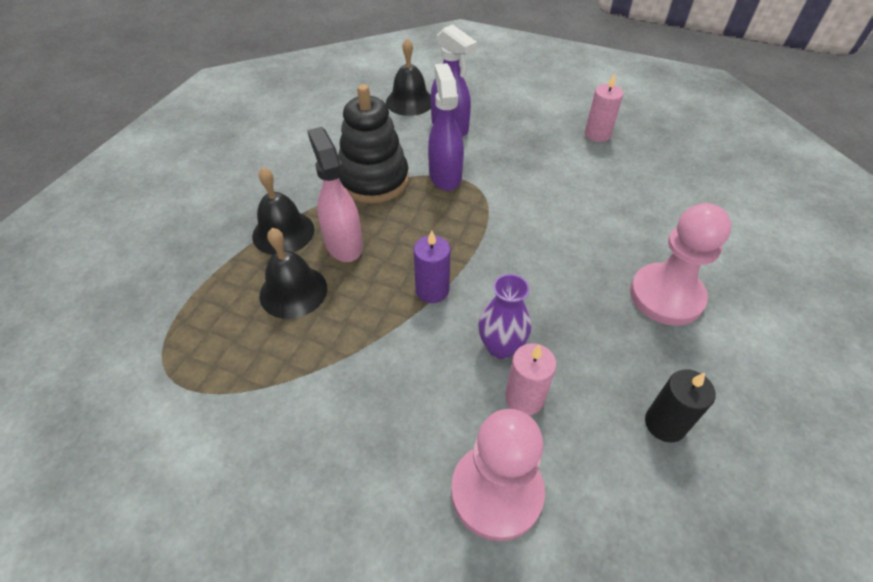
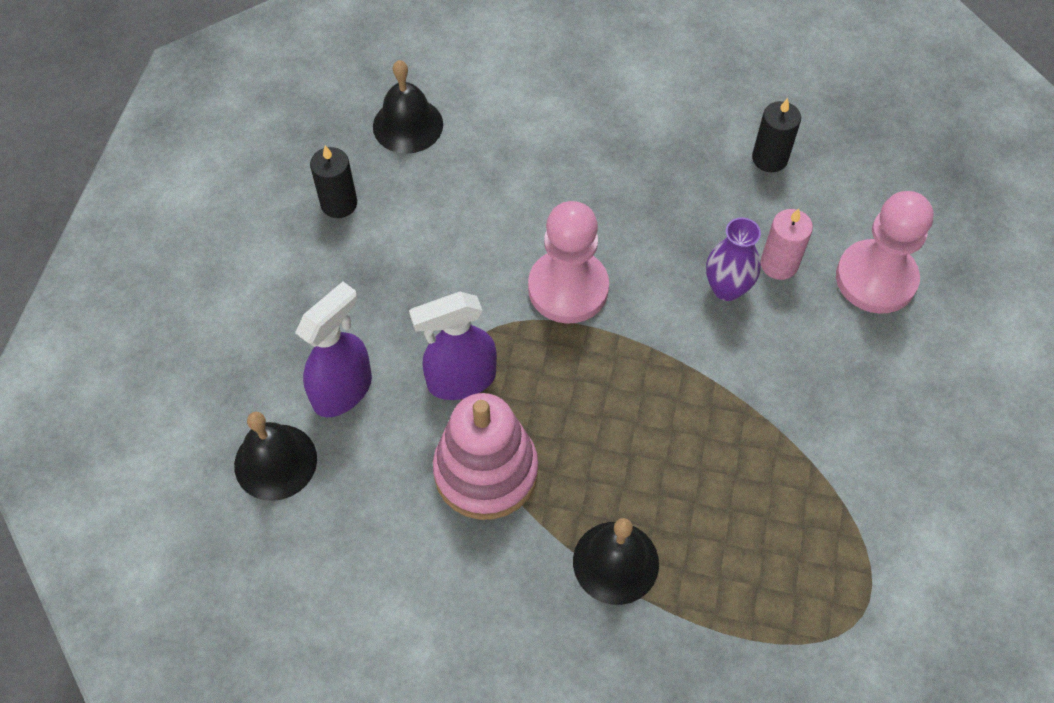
camera: 100 degrees left, 10 degrees up
black bell [260,228,327,319] -> black bell moved to [373,60,443,154]
pink spray bottle [307,127,363,262] -> none
black stacking toy [338,84,409,203] -> pink stacking toy [433,393,538,520]
purple candle [414,230,450,303] -> none
pink candle [585,73,623,142] -> black candle [310,145,357,218]
pink pawn [630,203,731,326] -> pink pawn moved to [528,201,609,323]

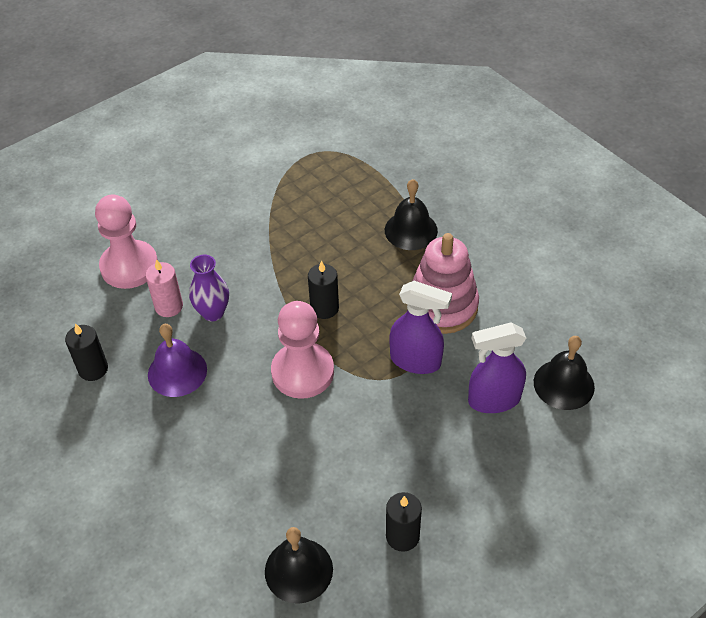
camera: 140 degrees left, 10 degrees down
none -> purple bell [148,324,207,397]
none -> black candle [308,261,339,319]

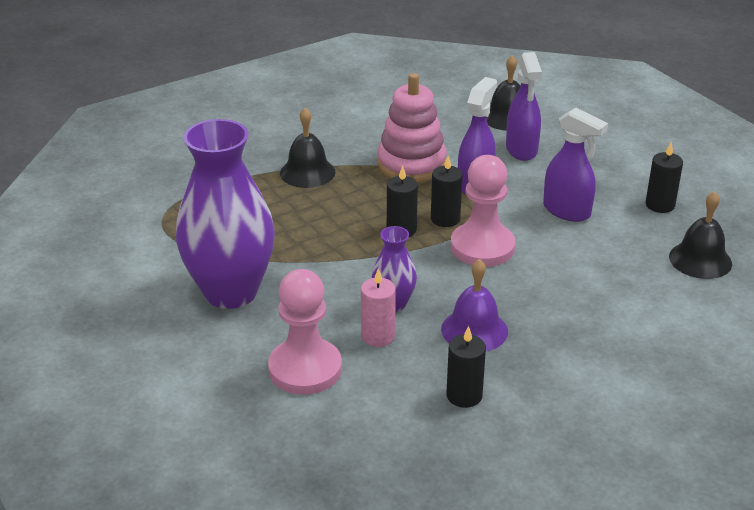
camera: 85 degrees left, 15 degrees down
none -> purple vase [176,119,275,309]
none -> black candle [431,156,463,227]
none -> purple spray bottle [543,108,608,222]

